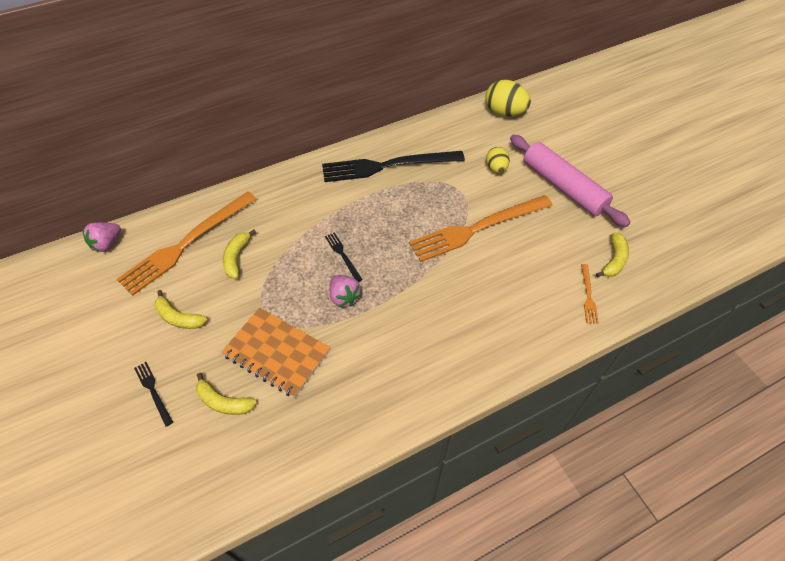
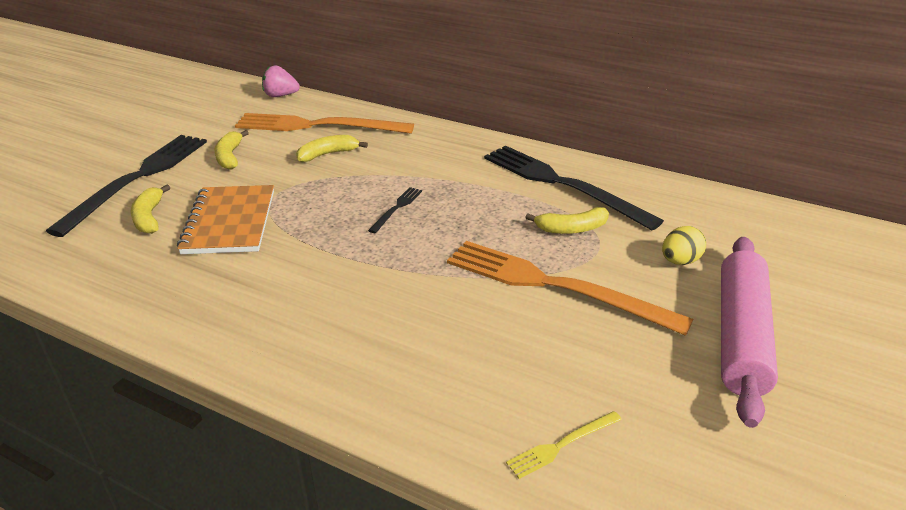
camera: 55 degrees right, 20 degrees down
black fork [134,362,173,427] -> black fork [46,135,207,237], size x2.40
pink strawberry [329,275,362,307] -> none
yellow egg [486,80,531,116] -> none
orange fork [581,264,599,324] -> yellow fork [506,411,622,479]
yellow banana [596,232,629,277] -> yellow banana moved to [525,207,609,234]

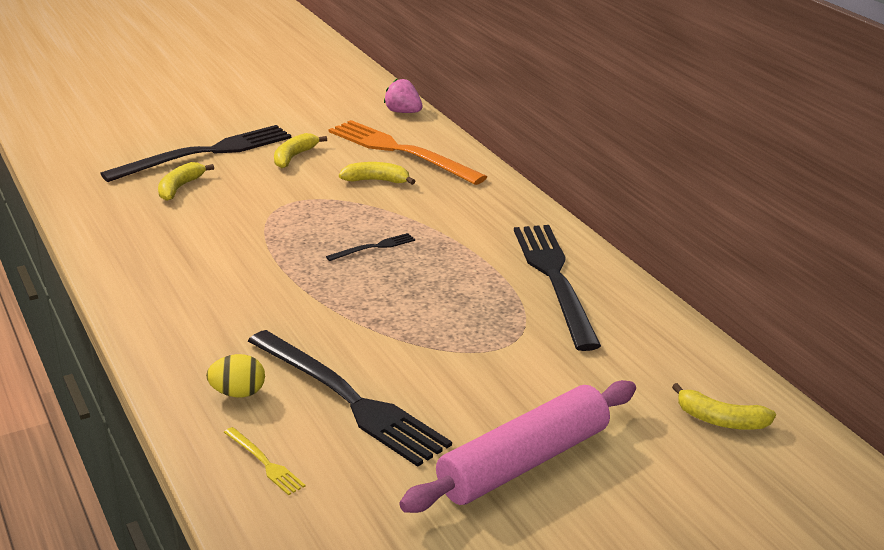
camera: 35 degrees right, 5 degrees down
orange notebook [177,185,274,254] -> none
orange fork [447,241,693,336] -> none
yellow fork [506,411,622,479] -> yellow fork turned 135 degrees counterclockwise [224,427,306,495]
yellow banana [525,207,609,234] -> yellow banana moved to [672,383,776,430]
yellow egg [662,226,706,265] -> yellow egg moved to [206,354,265,398]
none -> black fork [248,330,452,467]

